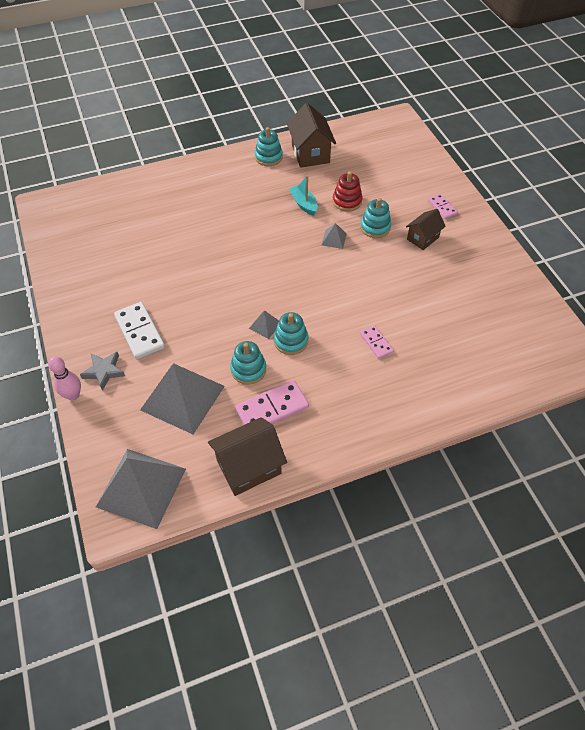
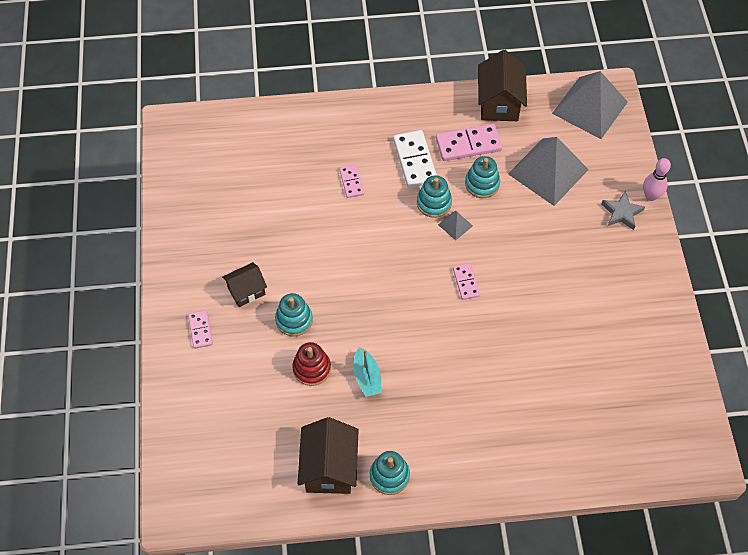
camera: 165 degrees left, 5 degrees up
white domino [114,302,165,359] -> white domino moved to [393,130,437,188]
brown house [208,417,287,496] -> brown house turned 75 degrees counterclockwise [478,50,527,121]
grey pyramid [322,223,347,249] -> none
none -> pink domino [453,263,480,300]

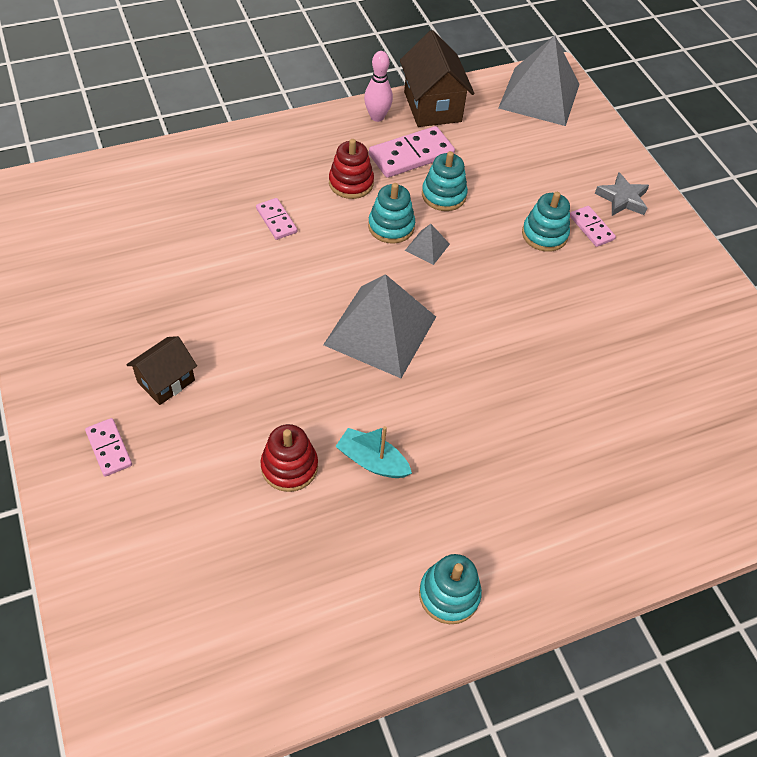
camera: 20 degrees left, 5 degrees down
turquoise stacking toy [275,293,313,337] -> turquoise stacking toy moved to [522,192,570,252]
brown house [297,417,359,494] -> none
turquoise boat [353,347,382,397] -> turquoise boat turned 150 degrees clockwise [335,426,412,478]
white domino [393,130,437,188] -> red stacking toy [329,139,374,199]
pink domino [453,263,480,300] -> pink domino moved to [570,206,616,247]
grey pyramid [508,137,589,206] -> grey pyramid moved to [323,274,436,378]
pink bowling pin [643,158,671,201] -> pink bowling pin moved to [364,51,393,122]

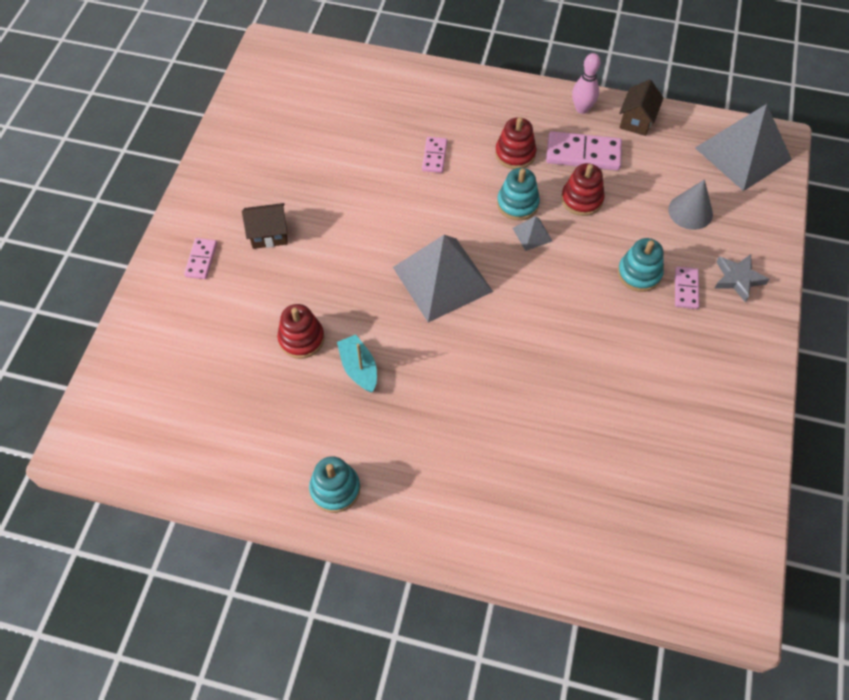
camera: 40 degrees right, 5 degrees up
brown house [400,30,475,127] -> brown house [619,79,663,136], size x0.62
turquoise stacking toy [422,151,468,211] -> red stacking toy [561,163,604,216]
none -> grey cone [668,179,713,230]

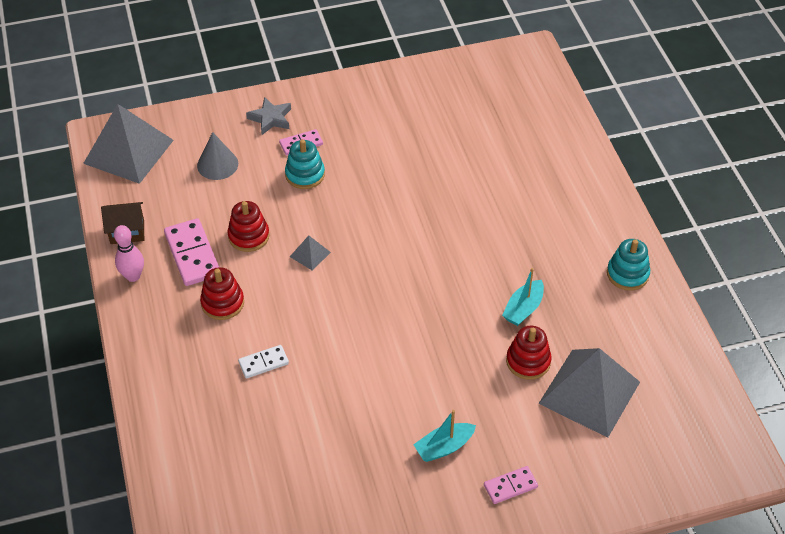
camera: 120 degrees left, 10 degrees down
brown house [242,203,288,249] -> turquoise boat [413,410,476,462]
grey pyramid [393,235,493,322] -> grey pyramid moved to [538,348,640,438]
pink domino [422,137,447,173] -> white domino [238,345,289,378]
turquoise stacking toy [497,168,540,221] -> none

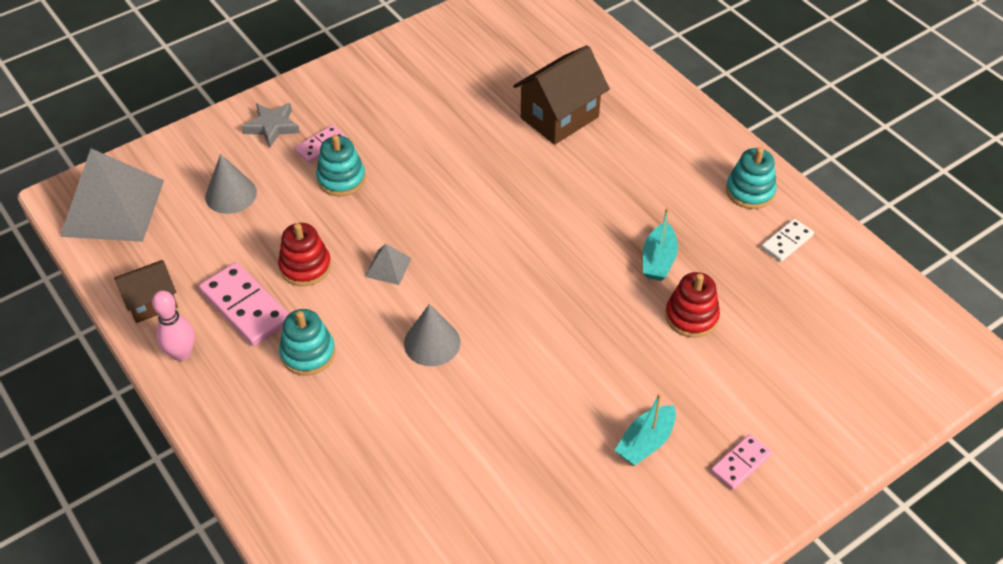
camera: 20 degrees left, 0 degrees up
red stacking toy [200,267,244,320] -> turquoise stacking toy [279,309,335,375]
white domino [238,345,289,378] -> white domino moved to [761,219,814,262]
grey pyramid [538,348,640,438] -> none
none -> grey cone [404,304,461,366]
none -> brown house [513,45,610,145]

